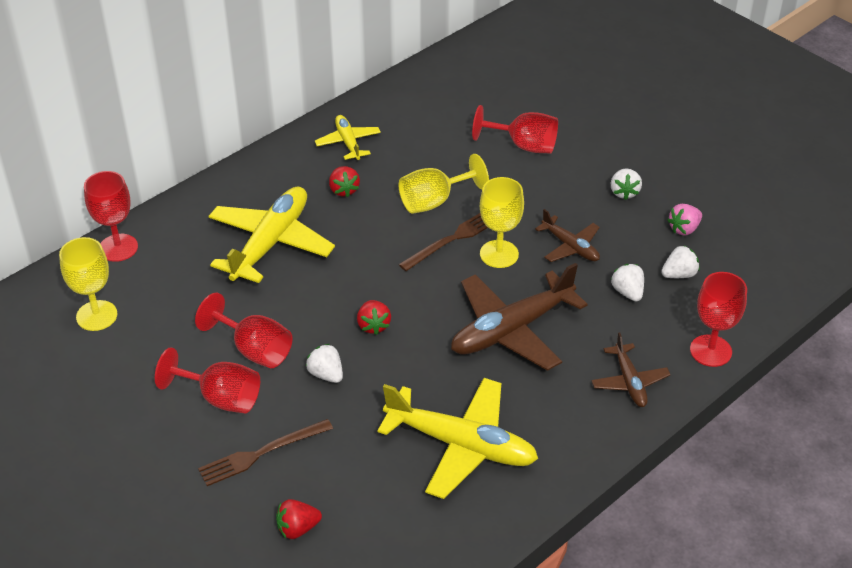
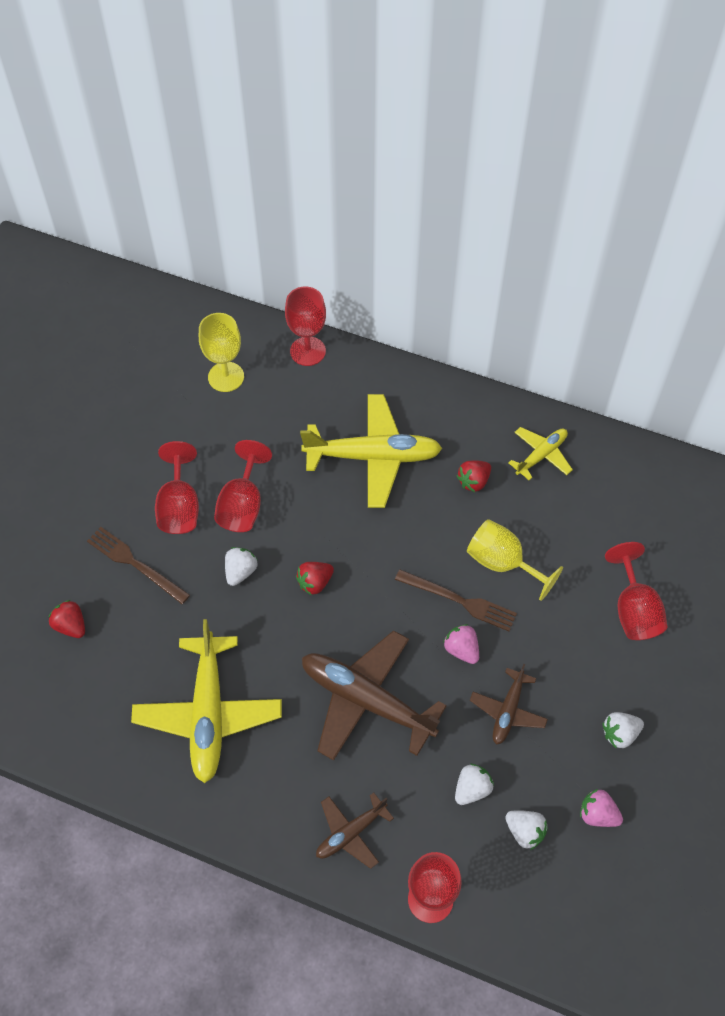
camera: 65 degrees right, 15 degrees up
yellow goblet [480,177,524,268] -> pink strawberry [443,624,479,664]

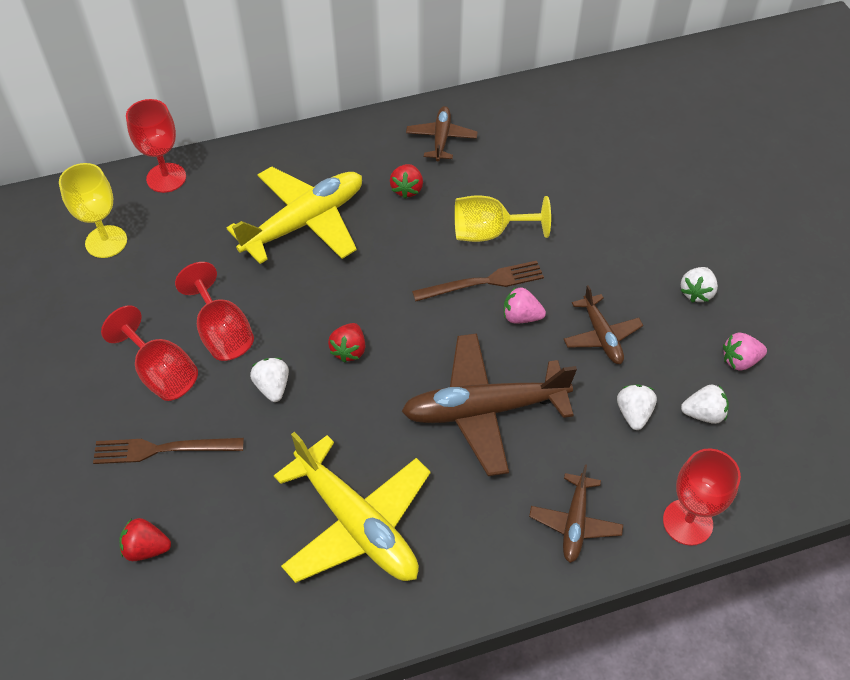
camera: 40 degrees left, 5 degrees down
yellow plane [508,427,573,480] -> brown plane [406,106,478,161]
red goblet [605,542,667,640] -> none

